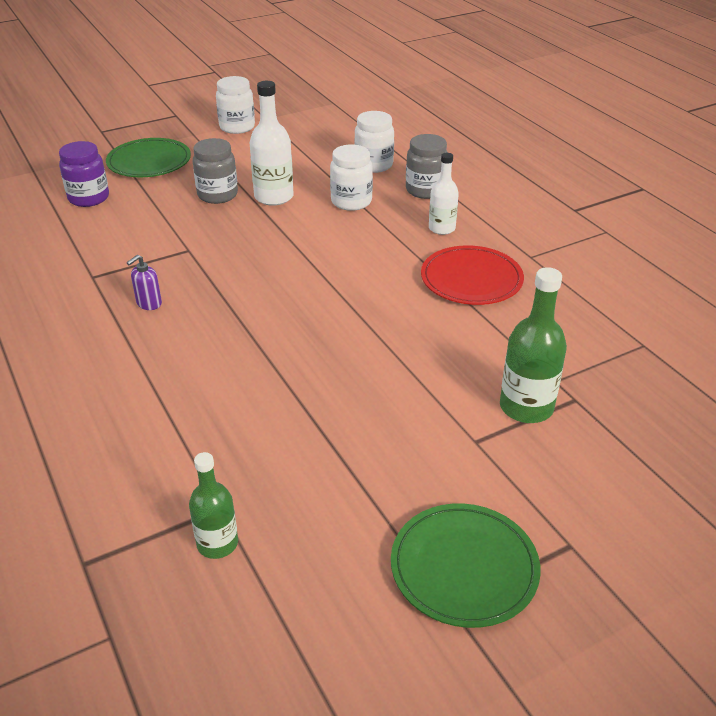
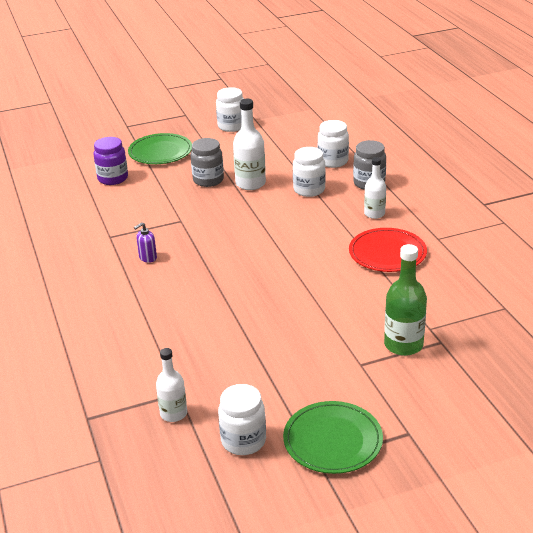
camera: 10 degrees right, 5 degrees down
green bottle [189,452,238,559] -> white bottle [156,348,187,422]
none -> white jar [218,384,266,455]

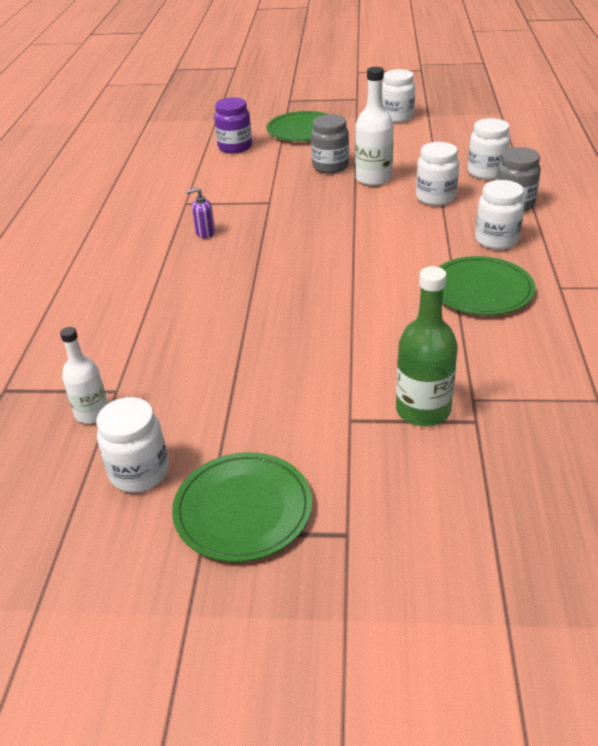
camera: 25 degrees right, 5 degrees up
red plate [349,228,427,272] -> green plate [439,256,535,315]
white bottle [364,157,386,219] -> white jar [475,180,525,250]

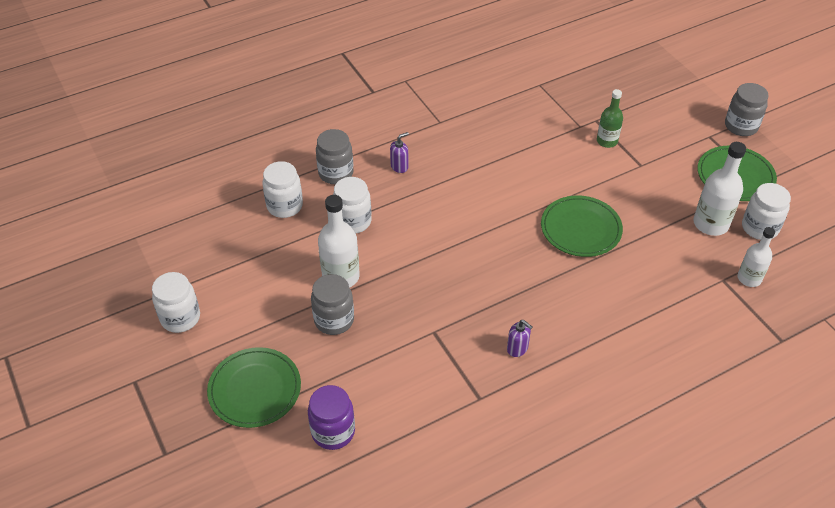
camera: 125 degrees left, 10 degrees up
green bottle [396,266,458,426] -> green bottle [597,89,623,148], size x0.65
green plate [439,256,535,315] -> green plate moved to [541,196,623,257]
white jar [475,180,525,250] -> purple soap dispenser [390,132,409,173]
none -> white bottle [693,142,746,236]
none -> grey jar [725,83,769,136]

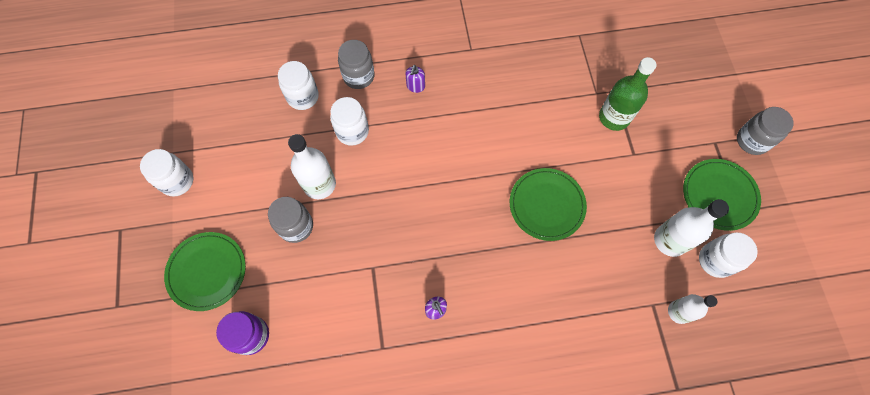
camera: 20 degrees right, 20 degrees up
purple soap dispenser [390,132,409,173] -> purple soap dispenser turned 120 degrees clockwise [405,65,425,93]
green bottle [597,89,623,148] -> green bottle [599,57,656,131], size x1.54

